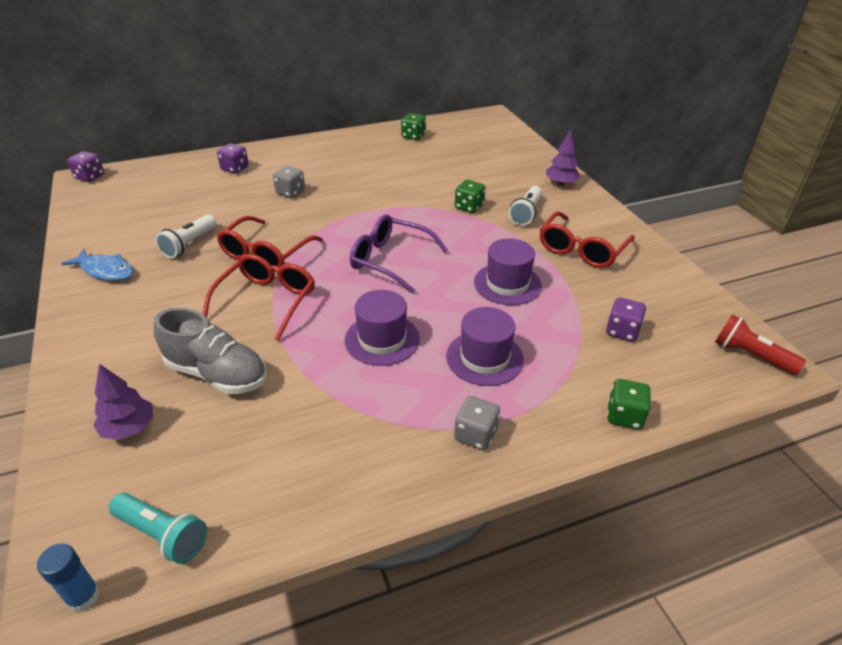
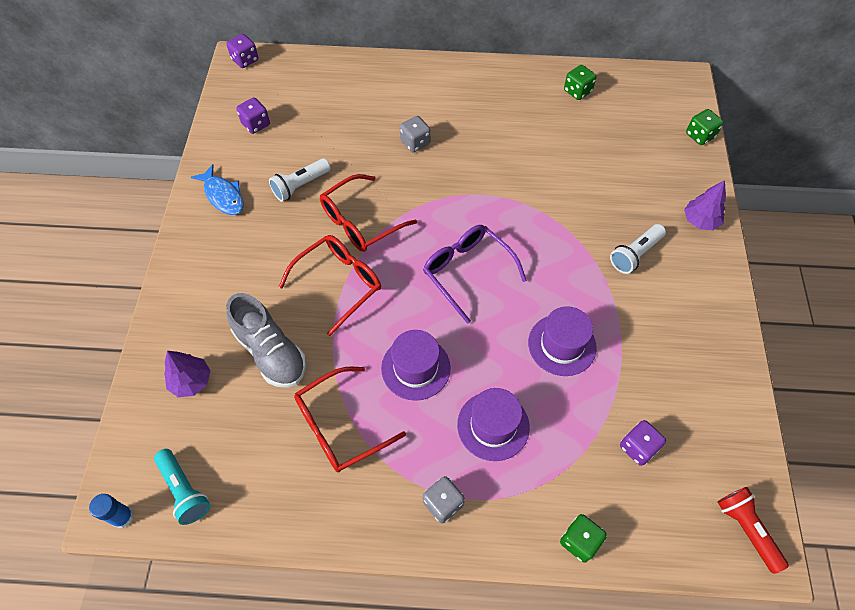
camera: 25 degrees right, 20 degrees up
purple dice [217,143,249,174] -> purple dice moved to [236,98,270,134]
green dice [455,180,486,213] -> green dice moved to [686,109,724,145]
red glasses [540,211,635,268] -> red glasses moved to [294,367,406,472]

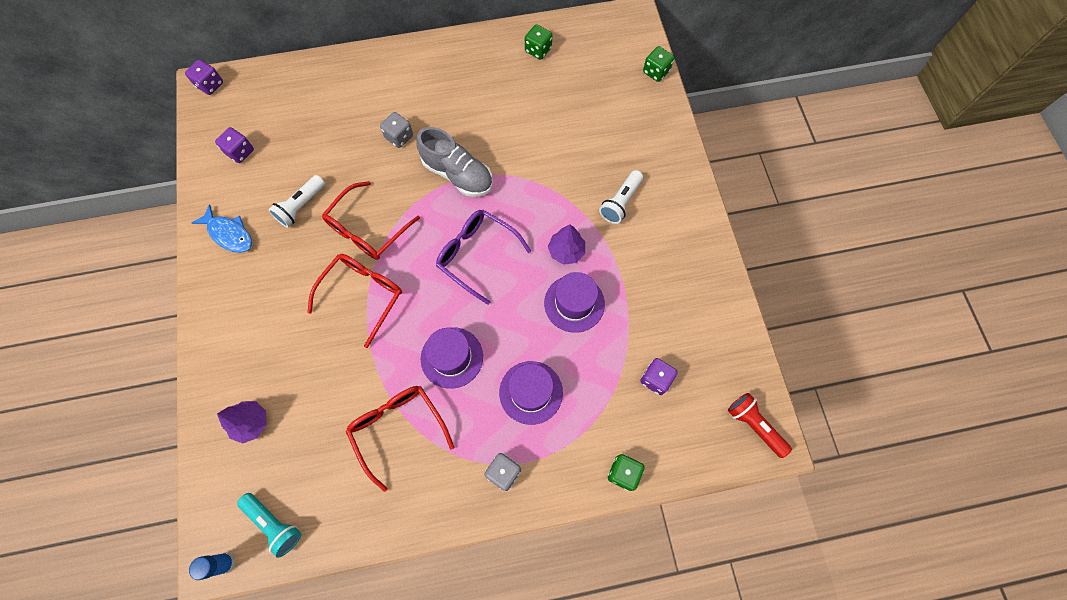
camera: 15 degrees left, 10 degrees up
grey shoe [226,293,306,388] -> grey shoe moved to [416,127,493,197]
red glasses [294,367,406,472] -> red glasses turned 105 degrees clockwise [346,386,454,492]
purple tree [684,180,726,230] -> purple tree moved to [548,225,585,265]

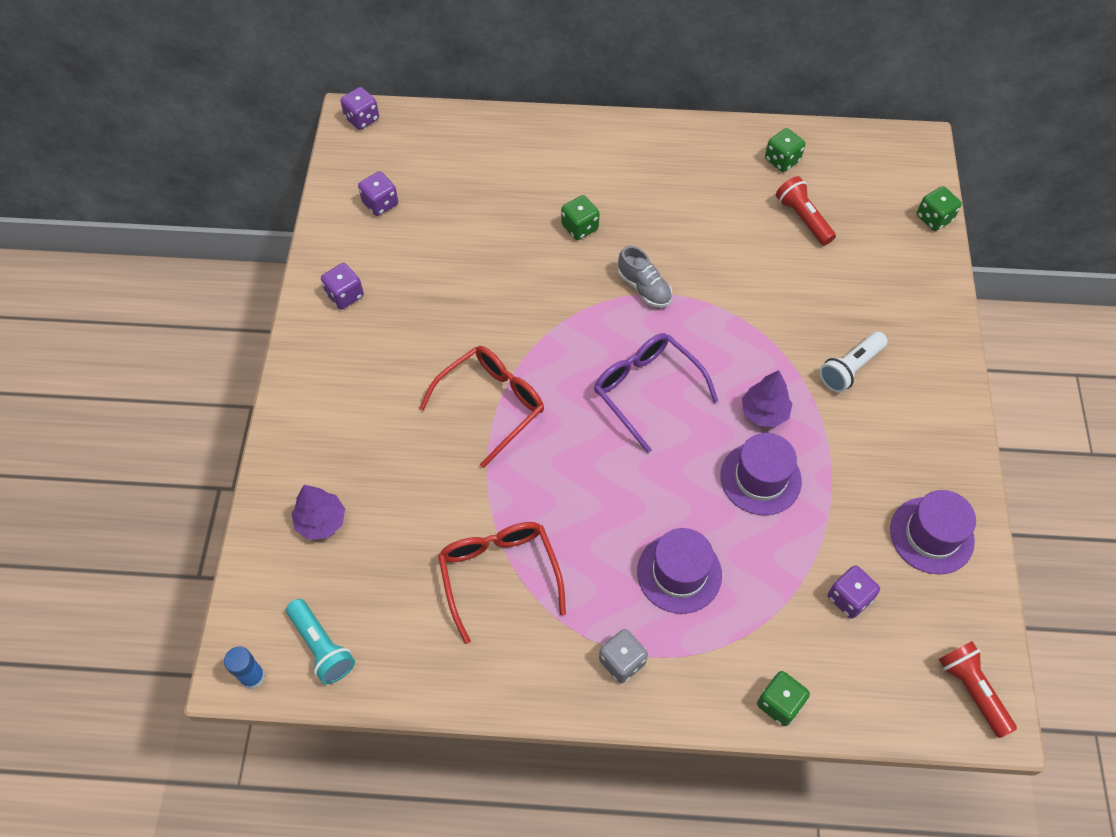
camera: 15 degrees right, 10 degrees down
blue fish [191,204,252,253] -> purple dice [321,263,364,309]
white flashlight [268,175,325,228] -> none
red glasses [322,181,420,260] -> none
grey dice [380,112,413,148] -> green dice [561,195,600,240]
grey shoe [416,127,493,197] -> grey shoe [618,246,672,308], size x0.63
purple hat [421,327,483,389] -> purple hat moved to [890,490,976,575]
none -> red flashlight [776,176,836,245]

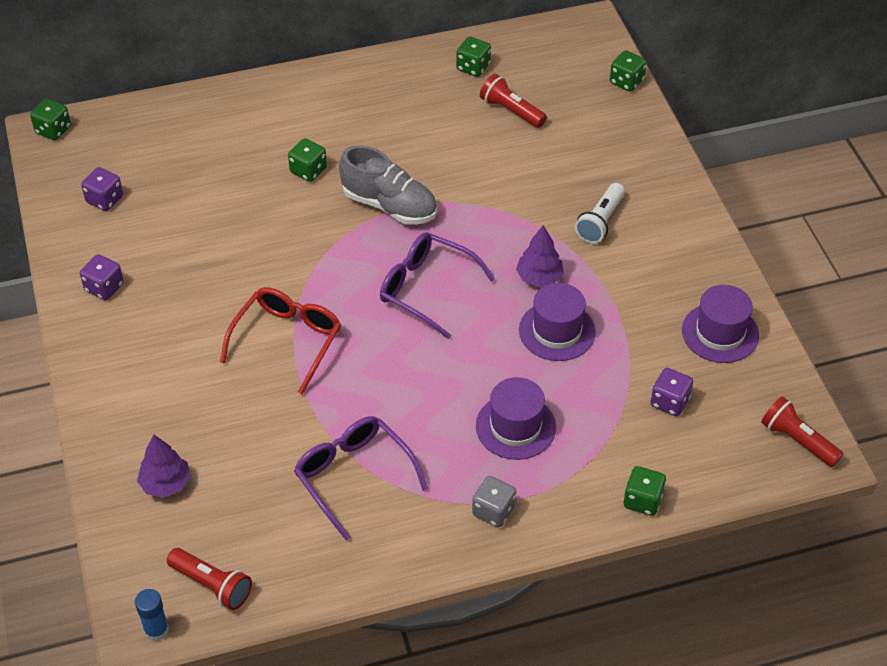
camera: 20 degrees left, 10 degrees down
turquoise flashlight [286,599,355,684] -> red flashlight [167,548,252,610]
purple dice [340,87,379,130] -> green dice [30,99,71,140]
red glasses [438,522,566,644] -> purple glasses [294,416,428,540]
grey shoe [618,246,672,308] -> grey shoe [339,145,437,225], size x1.59

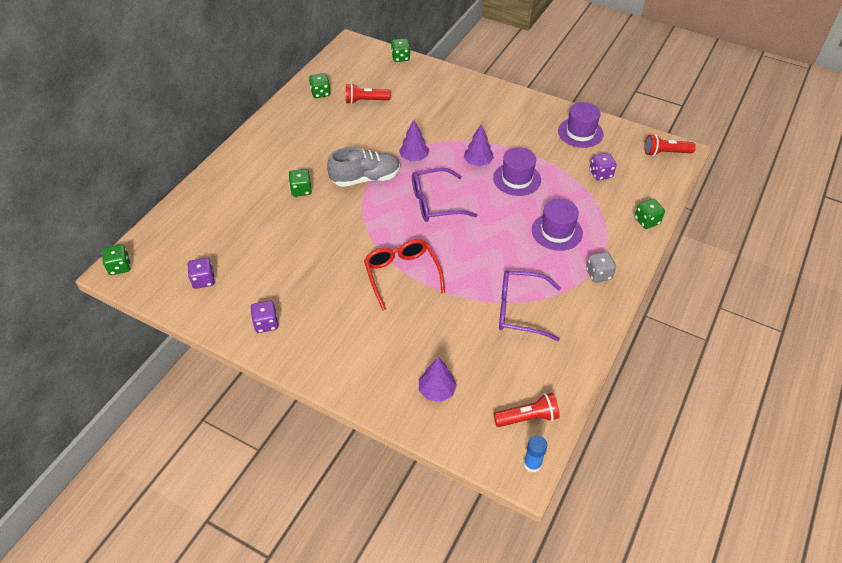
camera: 45 degrees left, 0 degrees up
white flashlight [575,183,625,243] -> none
none -> purple tree [399,120,429,161]

